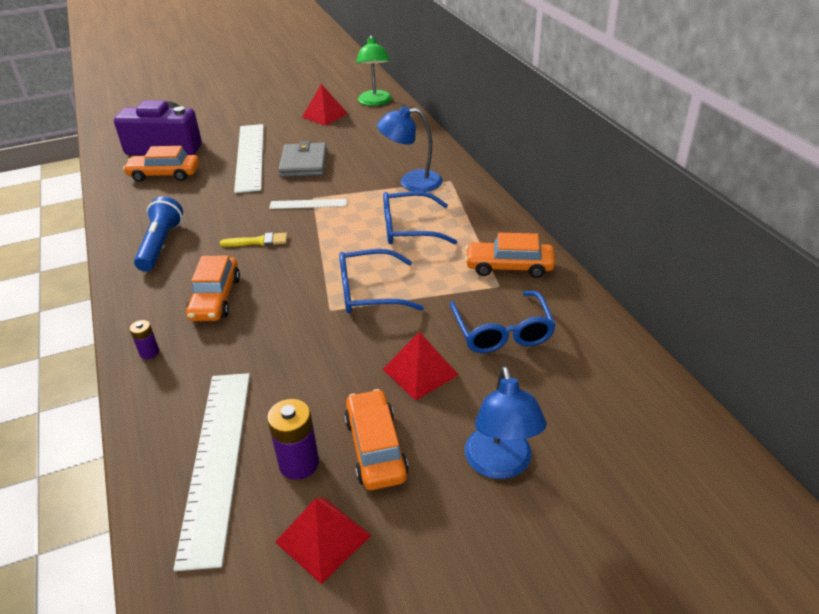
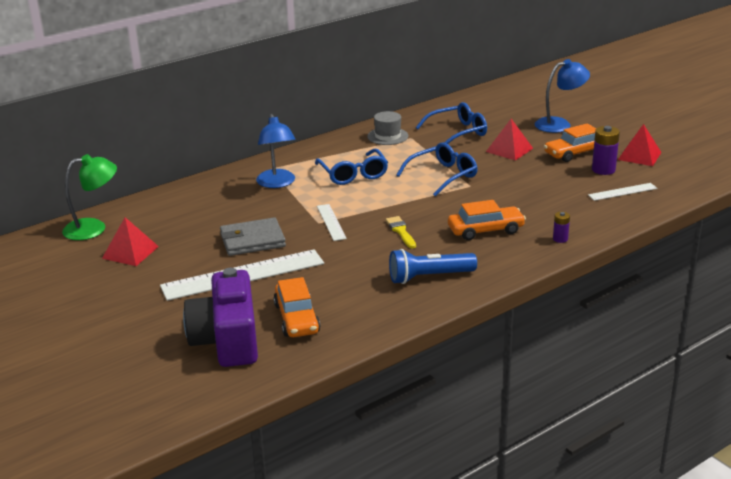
camera: 105 degrees left, 10 degrees down
white ruler [173,373,250,571] -> white ruler [588,183,657,201], size x0.50
blue glasses [339,249,424,313] -> blue glasses turned 105 degrees counterclockwise [396,142,478,197]
orange car [465,233,555,278] -> grey hat [367,111,408,145]

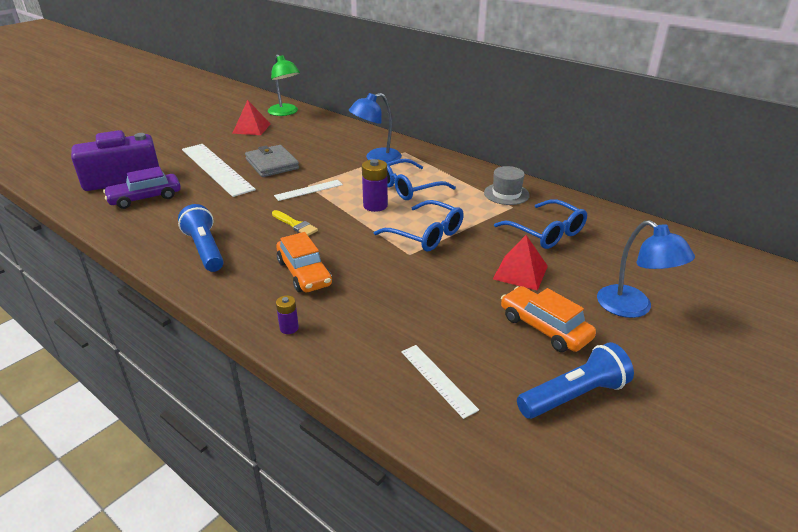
camera: 75 degrees right, 5 degrees up
orange car [274,277,320,337] -> purple car [103,167,181,209]
yellow brush [386,216,416,248] -> yellow brush turned 75 degrees clockwise [272,210,318,236]
purple battery [592,126,620,175] -> purple battery moved to [362,159,388,212]
red pyramid [618,124,661,166] -> blue flashlight [517,342,634,419]

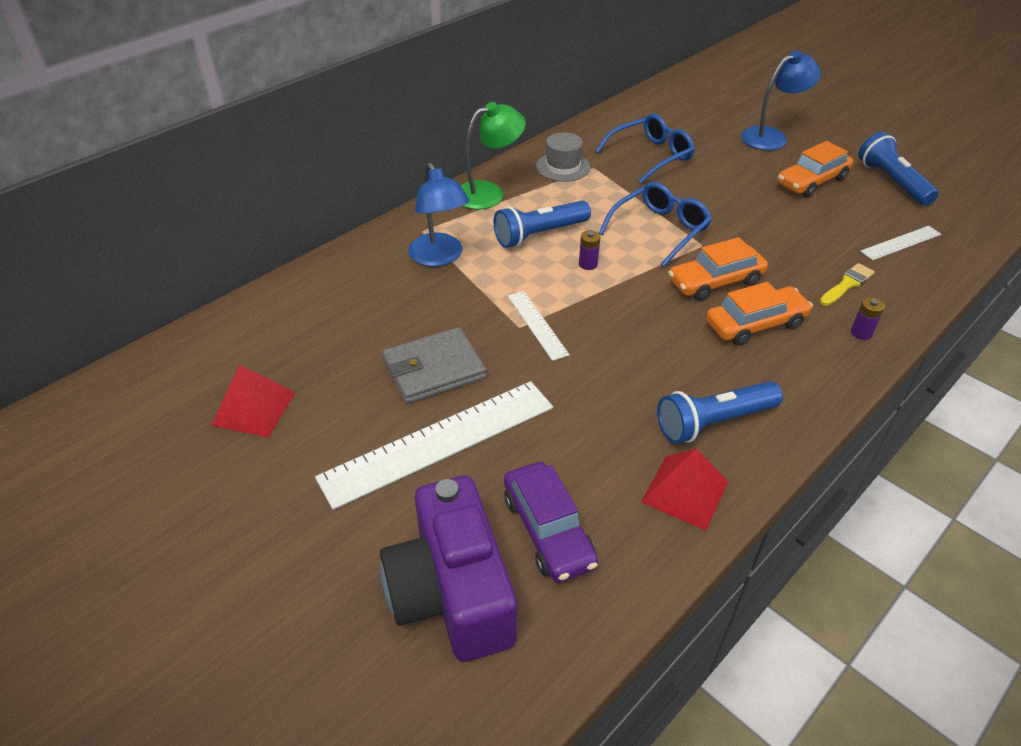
camera: 85 degrees left, 10 degrees up
green lamp [268,54,300,116] -> green lamp moved to [461,102,526,210]
yellow brush [272,210,318,236] -> yellow brush moved to [819,263,875,306]
purple battery [362,159,388,212] -> purple battery [579,230,600,270], size x0.57
blue glasses [387,159,456,200] -> blue flashlight [494,201,591,248]
red pyramid [493,235,548,291] -> red pyramid moved to [641,449,729,531]
none -> orange car [668,237,768,301]

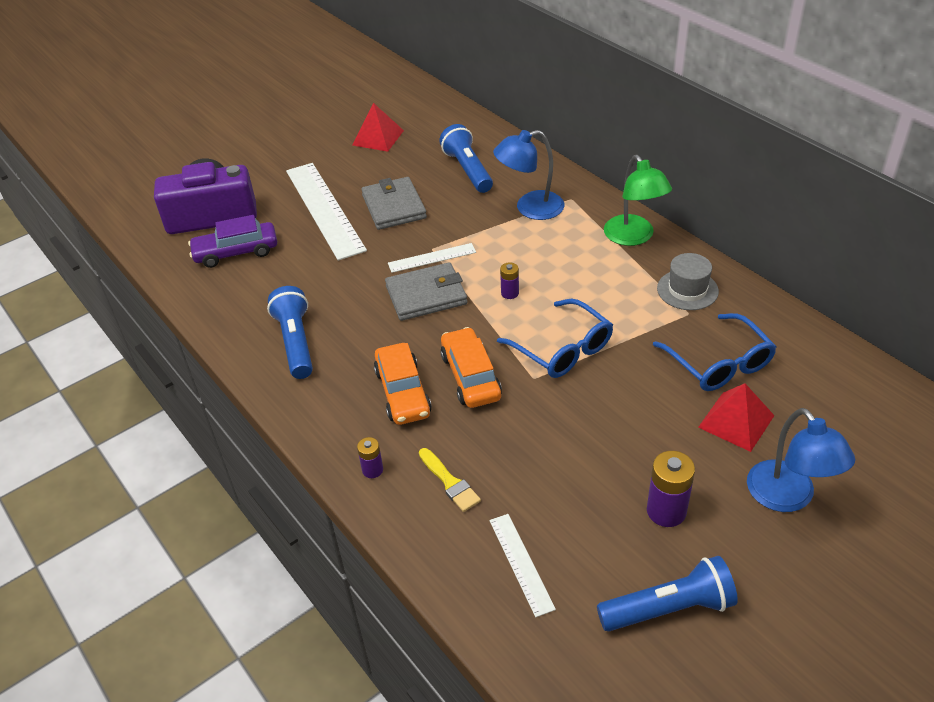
camera: 100 degrees right, 0 degrees up
blue flashlight [494,201,591,248] -> blue flashlight moved to [439,124,493,193]
red pyramid [641,449,729,531] -> red pyramid moved to [698,383,775,452]
orange car [777,141,853,197] -> purple battery [647,451,695,527]
none -> grey wallet [385,262,467,321]

